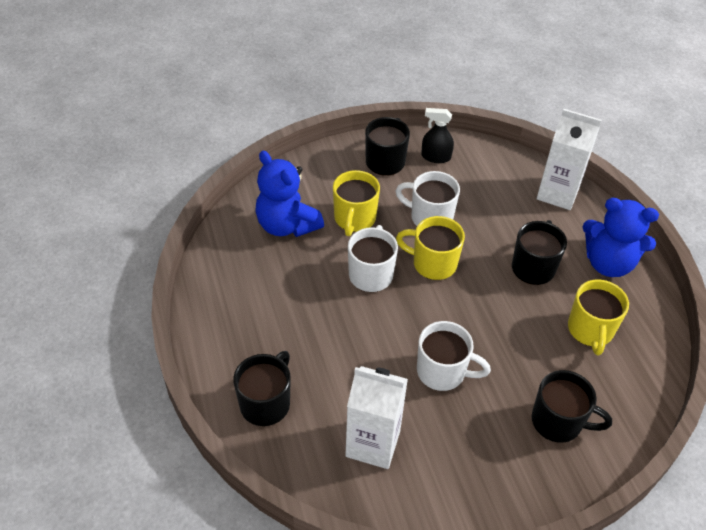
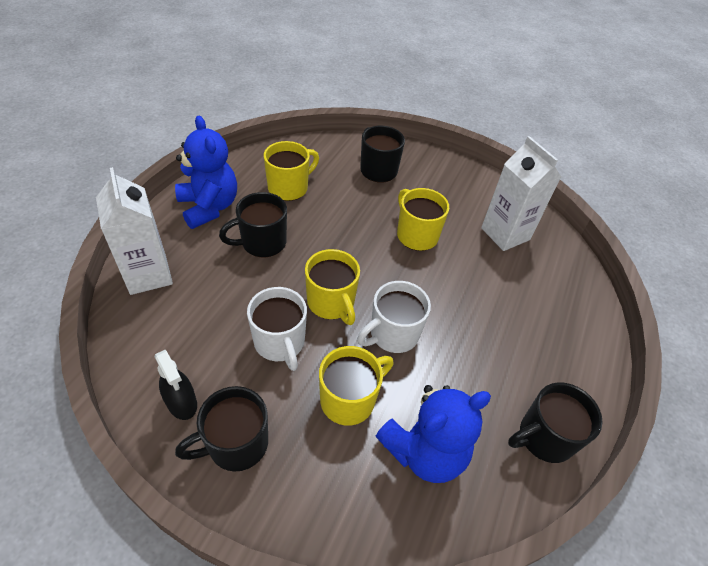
camera: 140 degrees left, 0 degrees up
black mug [233,351,291,426] -> black mug moved to [508,382,603,463]
blue teddy bear [255,151,324,237] -> blue teddy bear turned 60 degrees clockwise [376,385,491,483]
white mug [417,321,491,391] -> yellow mug [397,188,449,251]

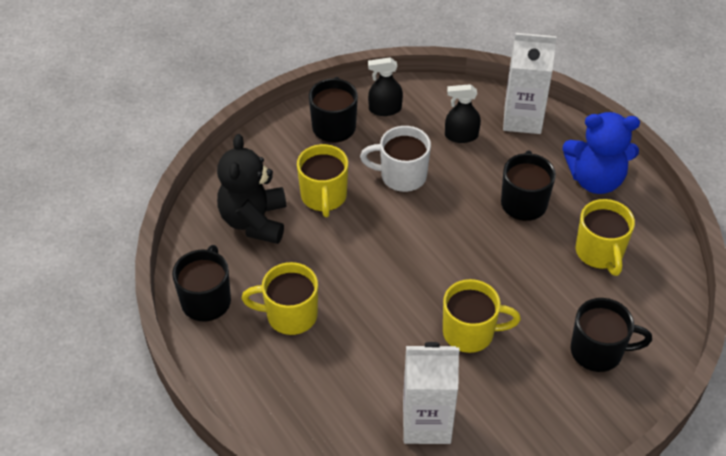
camera: 125 degrees right, 0 degrees up
yellow mug [305,249,360,325] -> yellow mug moved to [241,262,318,335]
white mug [357,281,431,353] -> none
blue teddy bear [376,385,491,483] -> black teddy bear [217,134,286,244]
none -> black spray bottle [445,84,481,143]

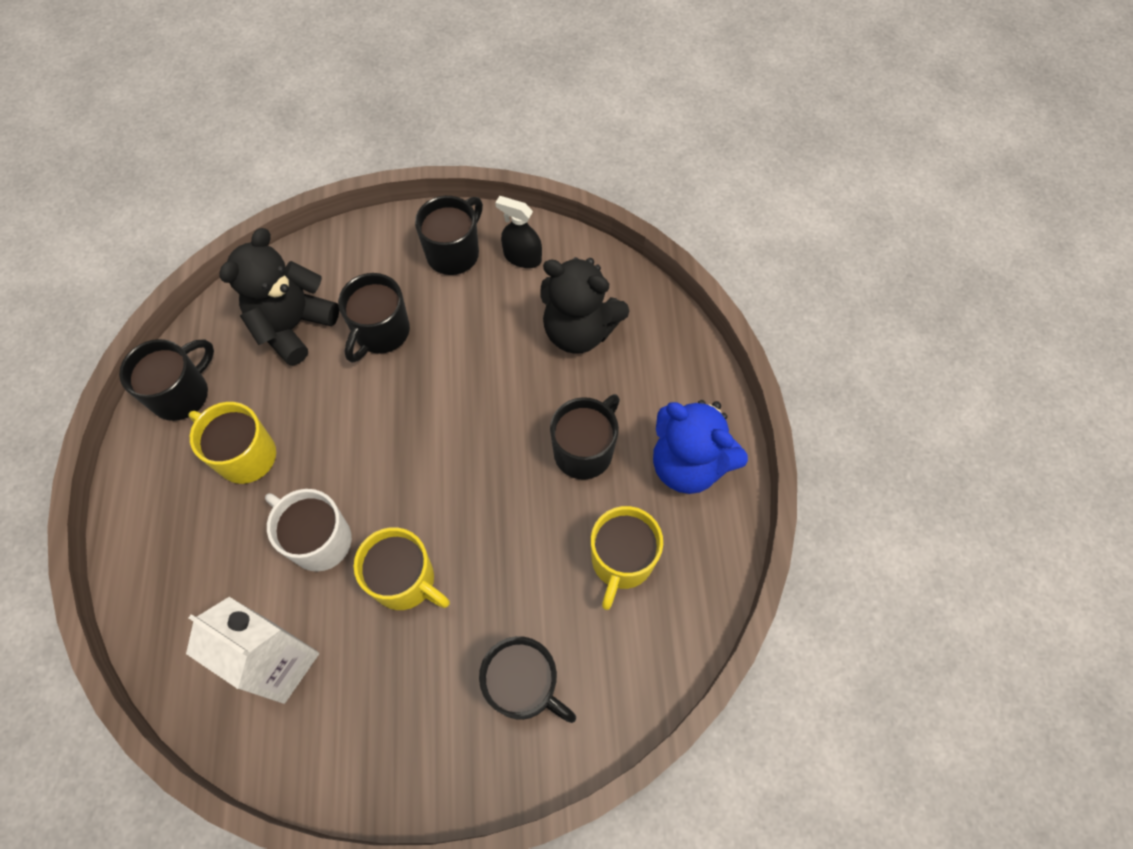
camera: 30 degrees right, 15 degrees up
yellow mug [297,144,348,217] -> black mug [338,273,410,363]
white mug [360,126,431,192] -> white mug moved to [265,489,352,572]
black spray bottle [445,84,481,143] -> black teddy bear [540,257,629,354]
white carton [503,33,557,134] -> none

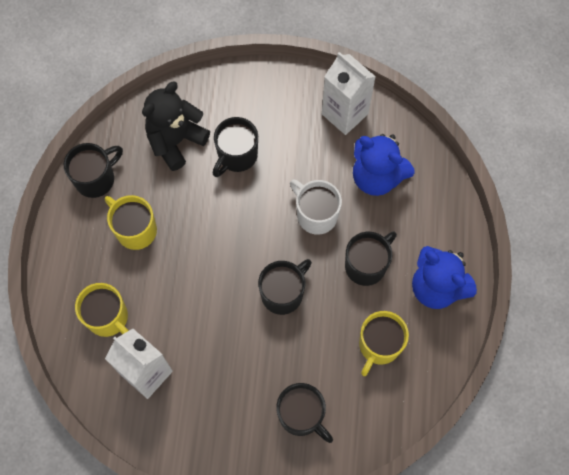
camera: 10 degrees right, 5 degrees up
white mug [265,489,352,572] -> white mug moved to [290,179,342,235]
yellow mug [354,527,450,610] -> yellow mug moved to [75,283,129,337]
black mug [415,196,483,275] -> black mug moved to [258,259,312,315]
black spray bottle [495,196,542,268] -> white carton [322,52,376,135]
black teddy bear [540,257,629,354] -> blue teddy bear [353,134,415,196]

